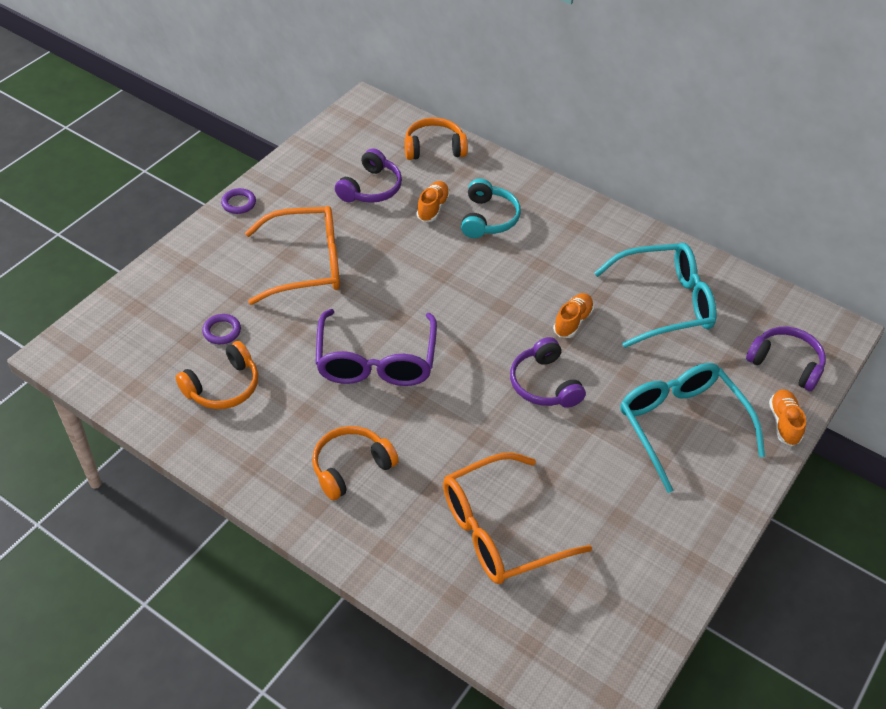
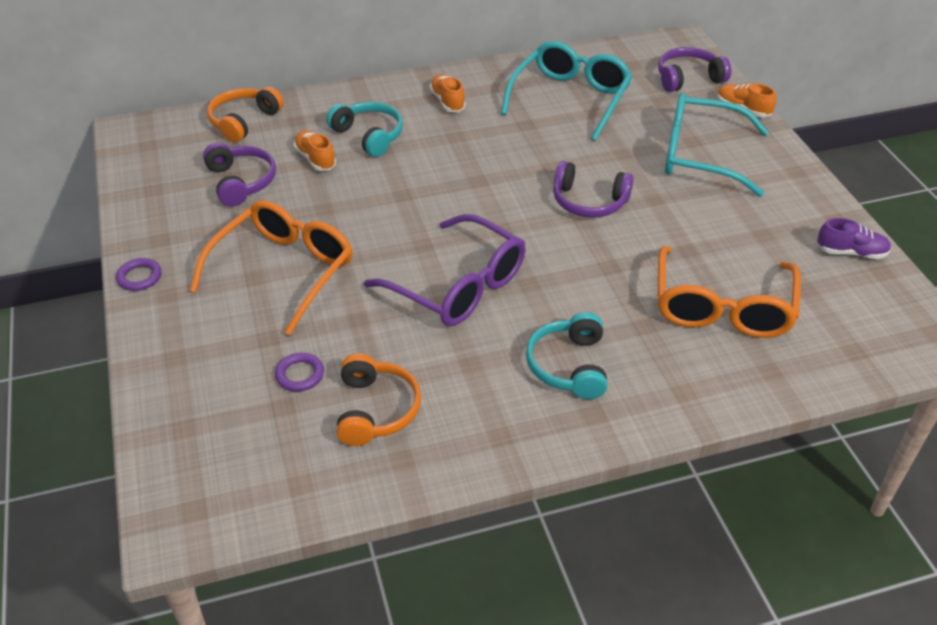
camera: 50 degrees left, 5 degrees down
orange headphones [312,426,399,500] -> turquoise headphones [526,312,607,399]
orange shoe [553,293,594,338] -> orange shoe moved to [430,74,466,112]
none -> purple shoe [817,218,891,259]

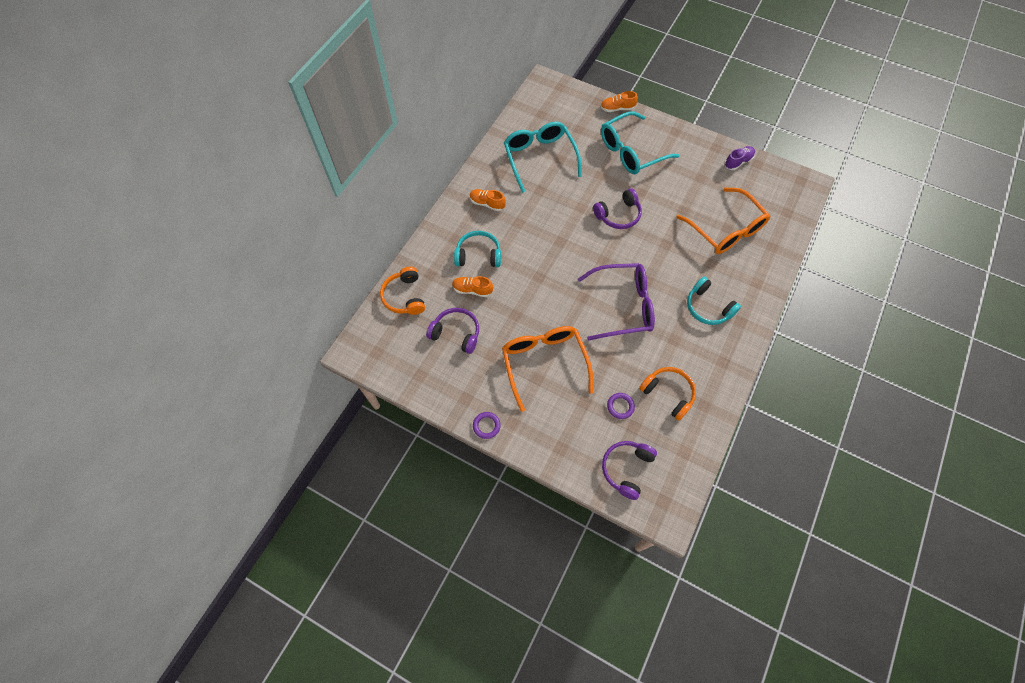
camera: 45 degrees left, 20 degrees up
purple headphones [658,47,731,92] -> purple headphones moved to [602,441,657,500]

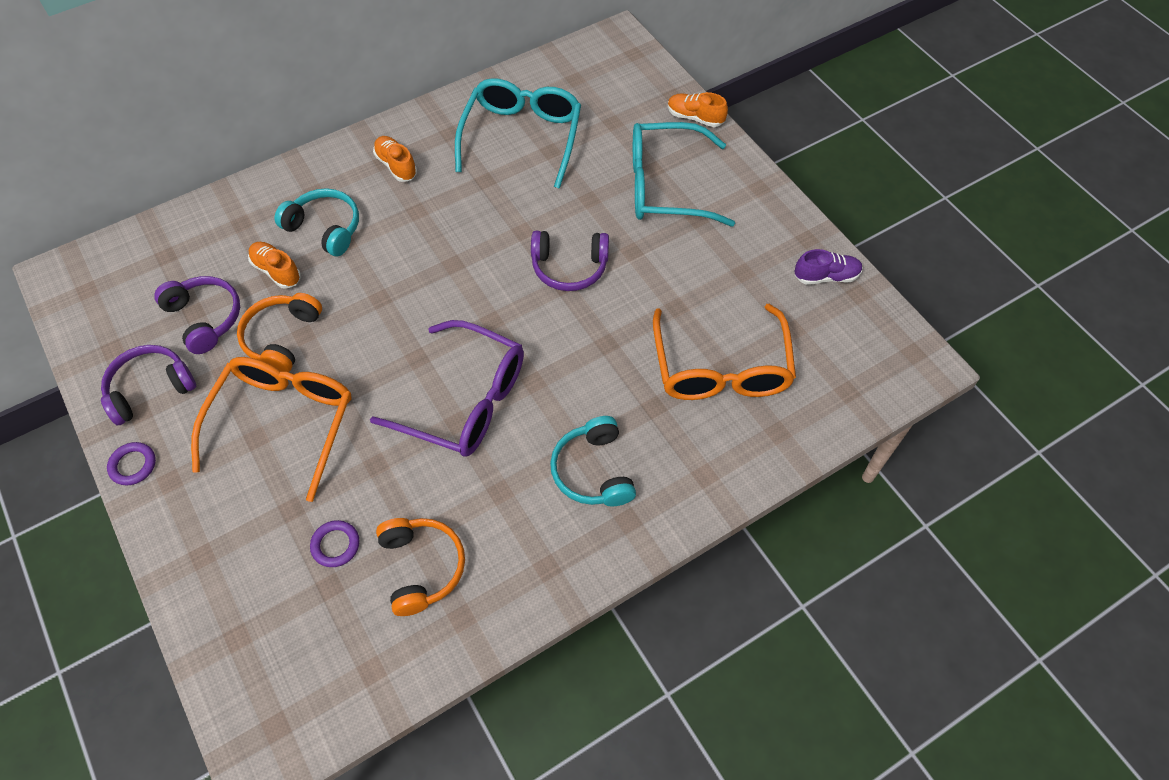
camera: 30 degrees right, 5 degrees down
orange headphones [380,267,425,315] -> orange headphones moved to [237,293,322,372]
purple headphones [602,441,657,500] -> purple headphones moved to [101,345,196,425]

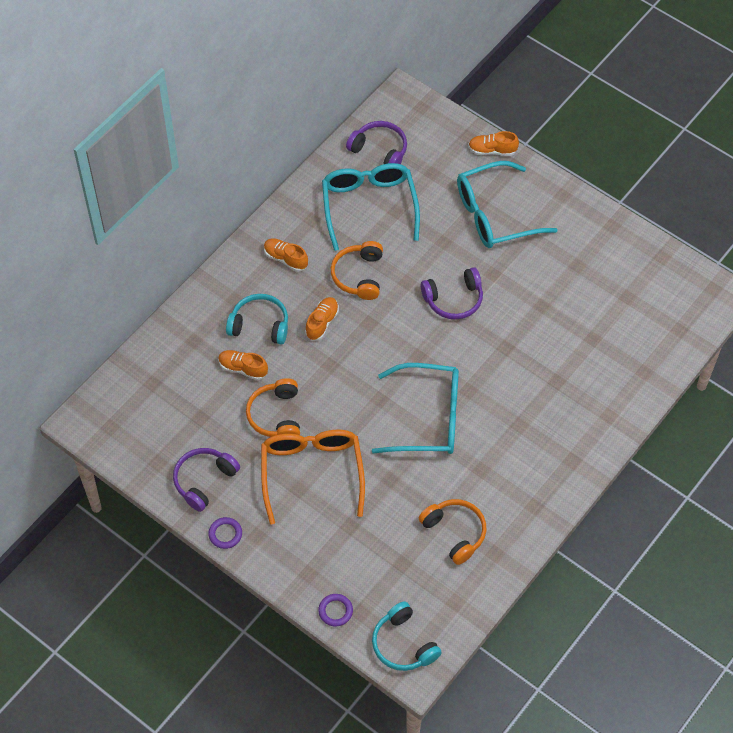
camera: 20 degrees left, 0 degrees up
purple headphones [154,276,240,354] -> purple headphones moved to [346,121,407,164]
purple ring [310,520,359,567] -> purple ring moved to [318,594,353,627]
purple glasses [370,320,524,457] -> turquoise glasses [372,363,459,454]
turquoise headphones [550,416,636,506] -> turquoise headphones moved to [372,601,442,671]
orange glasses [653,304,796,400] -> none
purple shoe [795,249,863,285] -> none
none -> orange shoe [305,297,339,340]
none -> orange headphones [331,241,383,300]

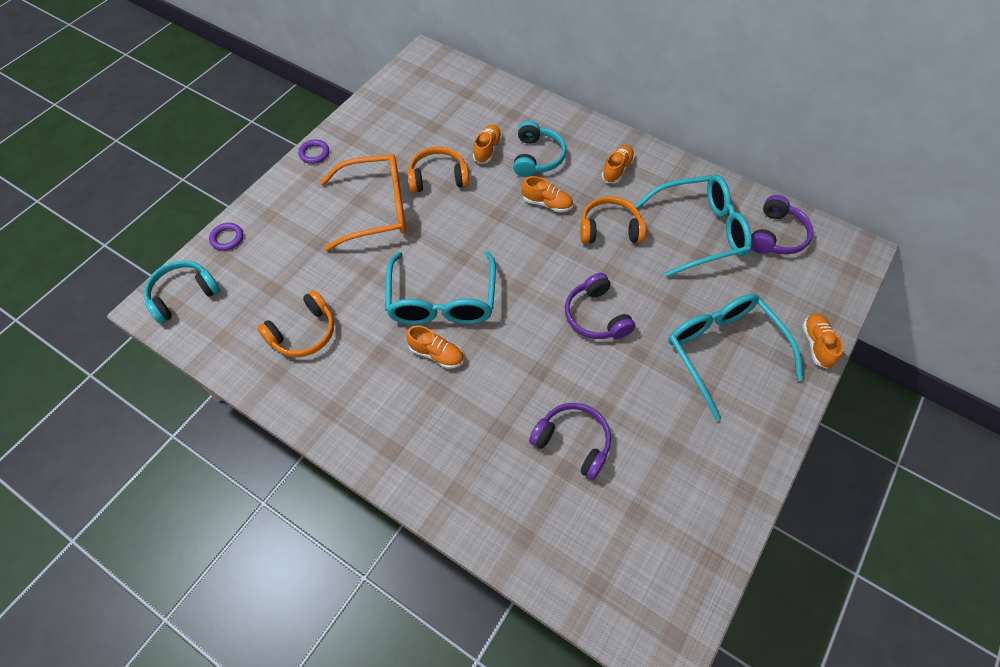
camera: 85 degrees right, 0 degrees up
purple headphones [173,448,240,512] -> purple headphones moved to [529,403,611,480]
none -> orange shoe [406,325,464,369]

